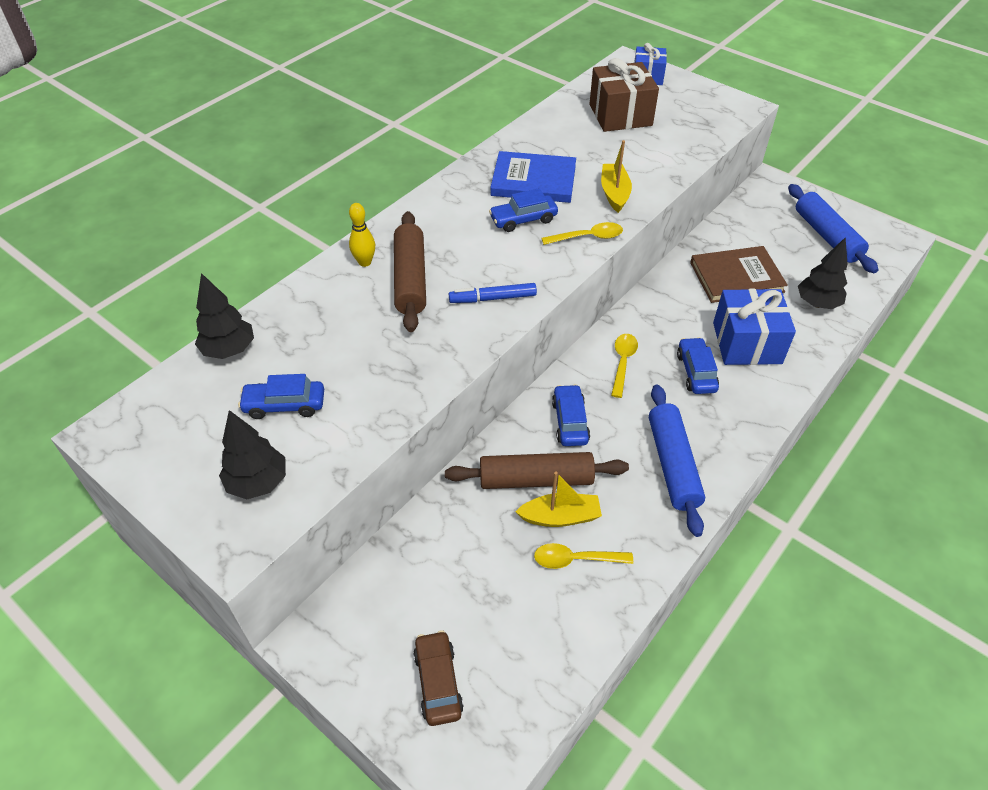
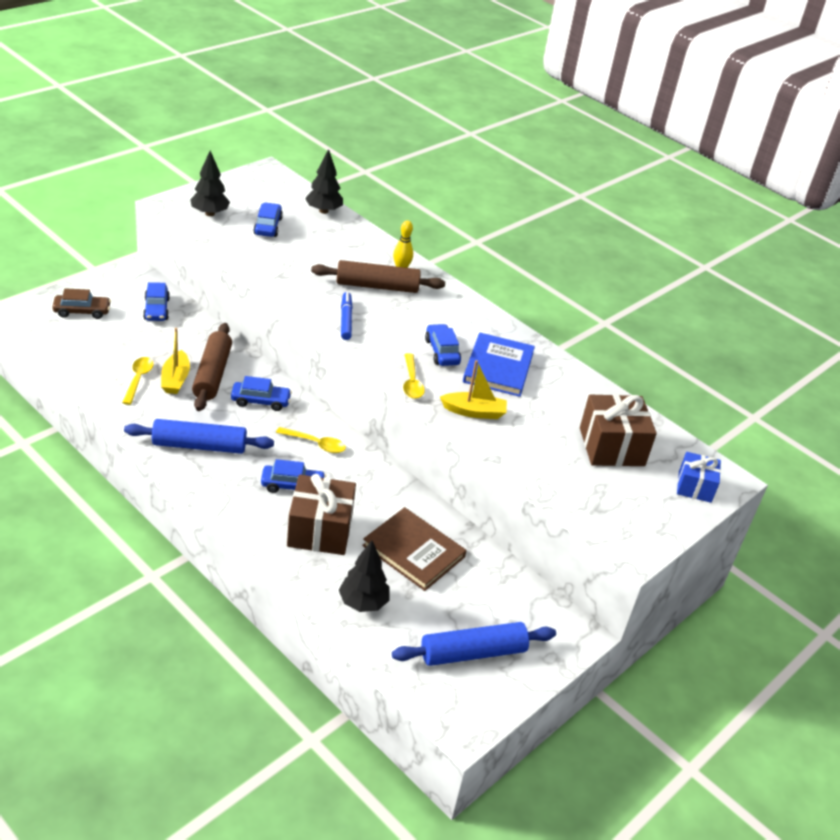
camera: 90 degrees right, 10 degrees down
brown book [690,246,788,303] -> brown book turned 45 degrees counterclockwise [362,507,467,591]
blue gift [713,289,796,365] -> brown gift [287,474,356,555]
none -> blue car [143,282,170,321]

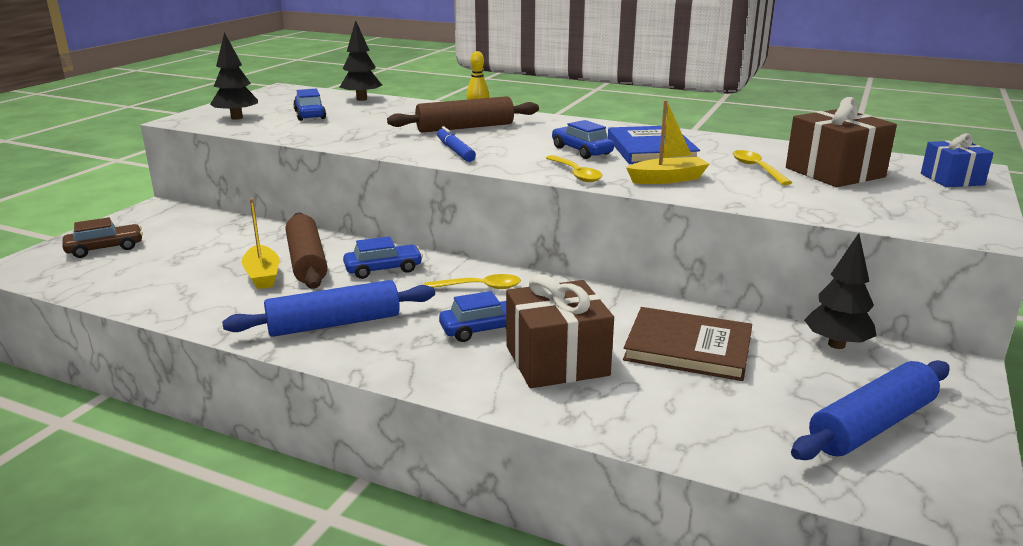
camera: 15 degrees left, 15 degrees down
yellow spoon [122,357,154,405] -> yellow spoon moved to [732,150,792,185]
blue car [143,282,170,321] -> none
black tree [339,540,390,612] -> black tree moved to [804,233,876,349]

